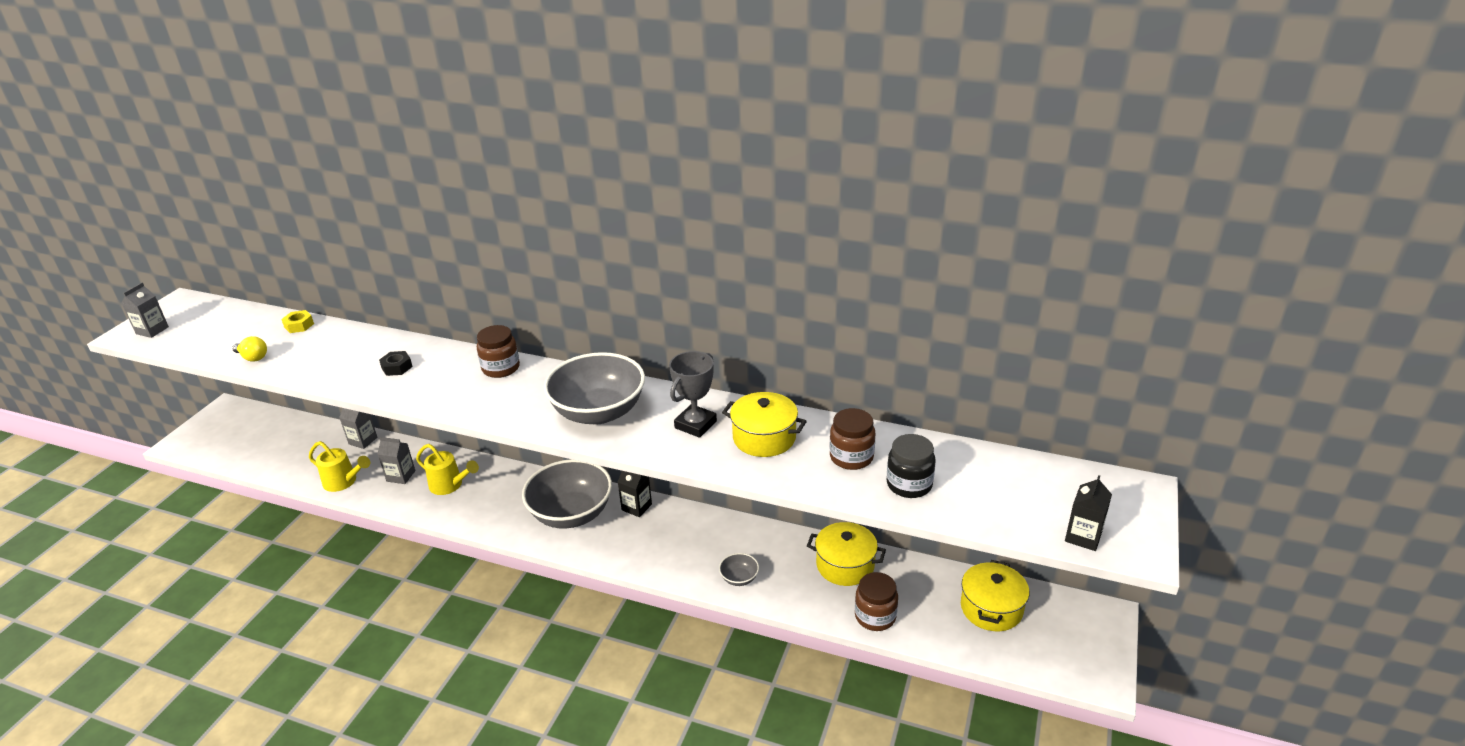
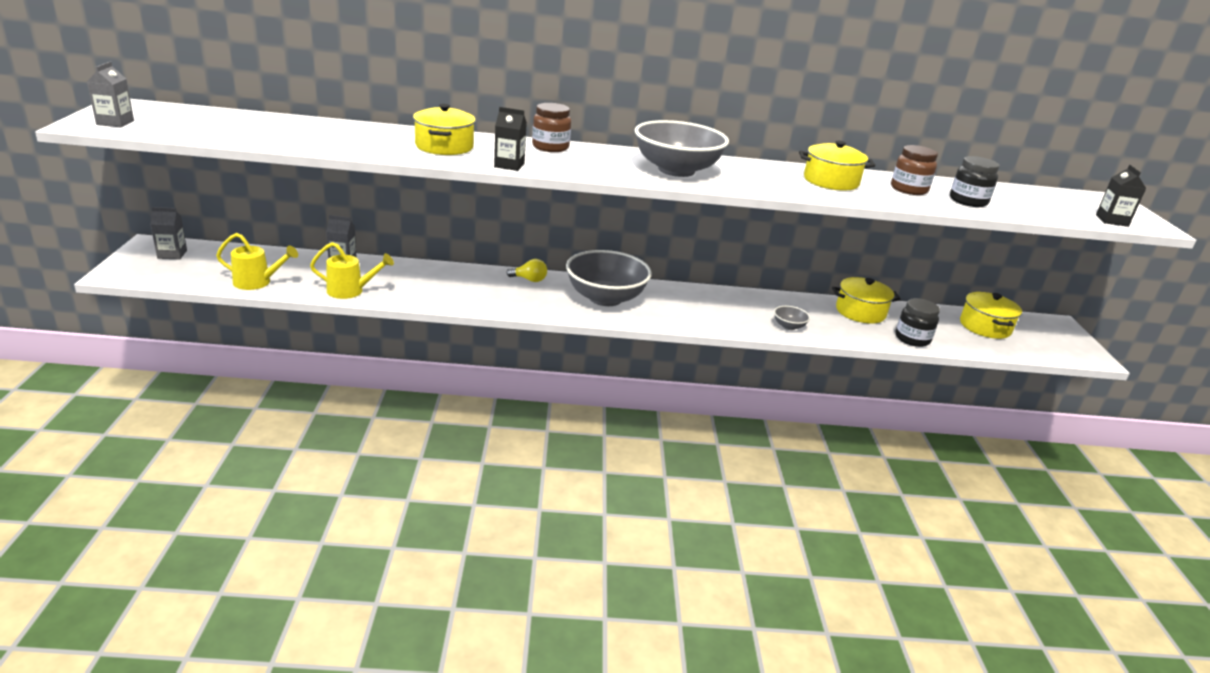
camera: 25 degrees left, 5 degrees down
yellow light bulb [232,336,267,361] -> yellow light bulb moved to [506,259,547,282]
yellow nut [281,310,314,333] -> none
grey carton [378,437,416,484] -> grey carton moved to [150,207,187,259]
black nut [379,351,413,376] -> yellow pot [413,104,476,155]
yellow watering can [416,444,479,495] -> yellow watering can moved to [216,233,298,290]
black carton [618,471,652,517] -> black carton moved to [494,107,527,171]
grey trophy [669,351,717,438] -> none
brown jar [855,572,898,631] -> black jar [896,298,940,347]

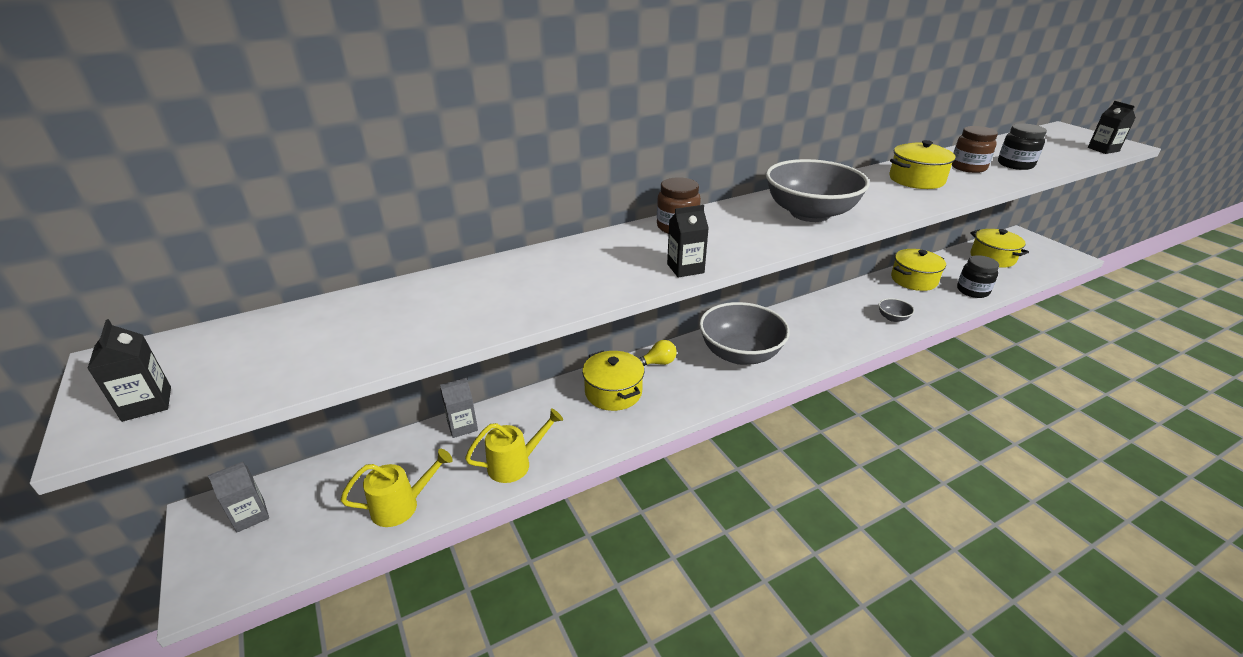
camera: 25 degrees left, 5 degrees up
grey carton [87,62,134,127] -> black carton [87,319,171,422]
yellow pot [413,104,476,155] -> yellow pot moved to [582,350,644,411]

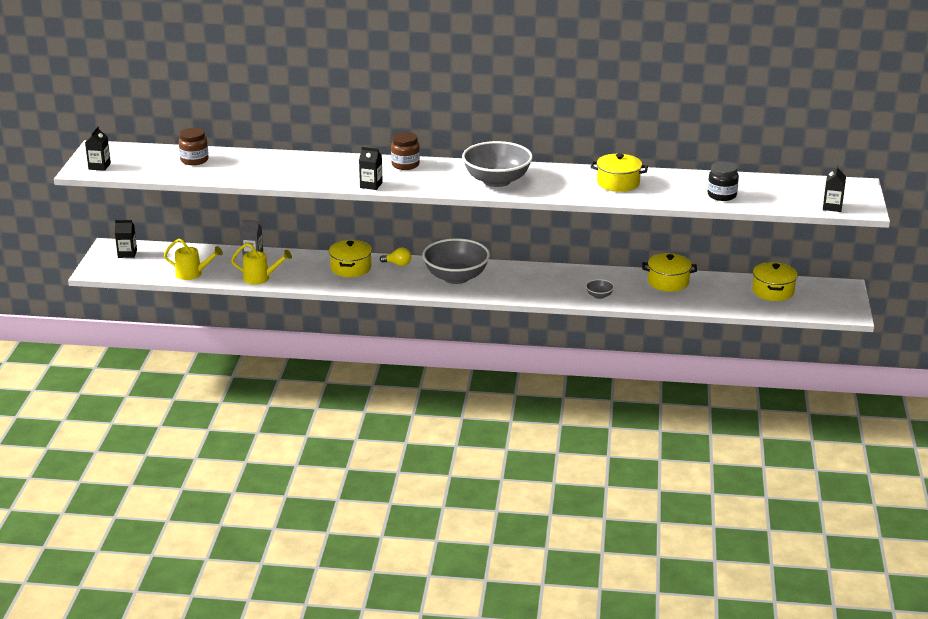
camera: 35 degrees right, 5 degrees down
grey carton [208,462,269,533] -> black carton [115,220,137,258]
brown jar [952,126,998,173] -> brown jar moved to [179,128,209,165]
black jar [957,255,999,298] -> none

